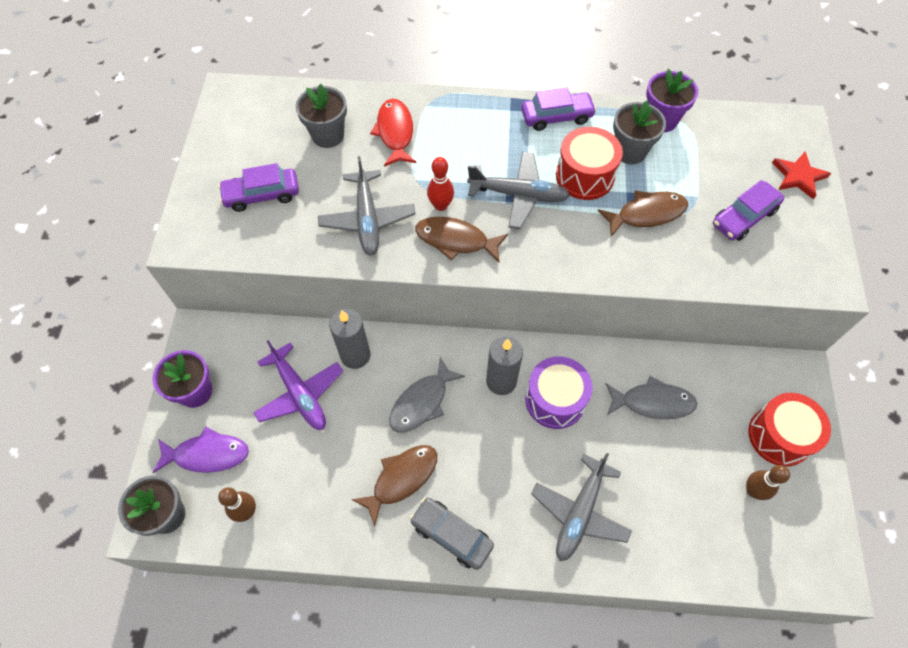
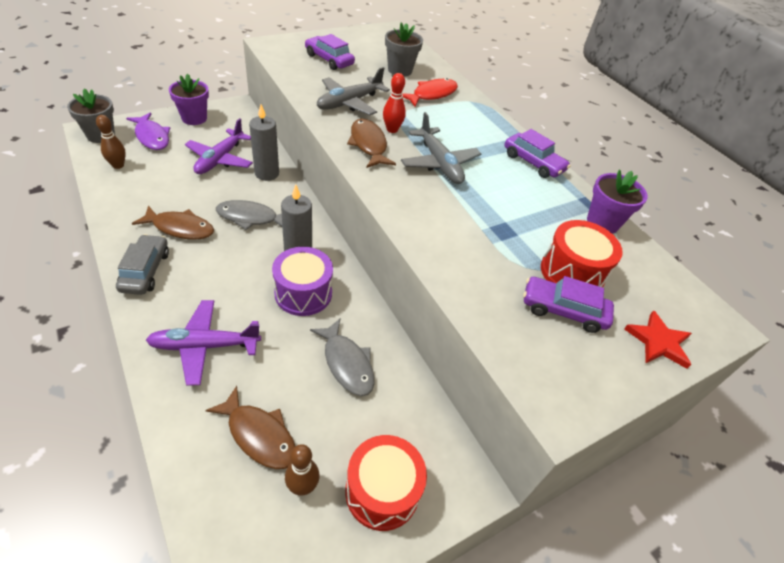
camera: 50 degrees right, 15 degrees down
grey plane [531,453,632,561] -> purple plane [146,300,261,386]
red drum [556,127,623,200] -> red drum moved to [541,220,623,288]
brown fish [598,191,688,237] -> brown fish moved to [205,386,295,469]
grey flower pot [613,101,666,164] -> none

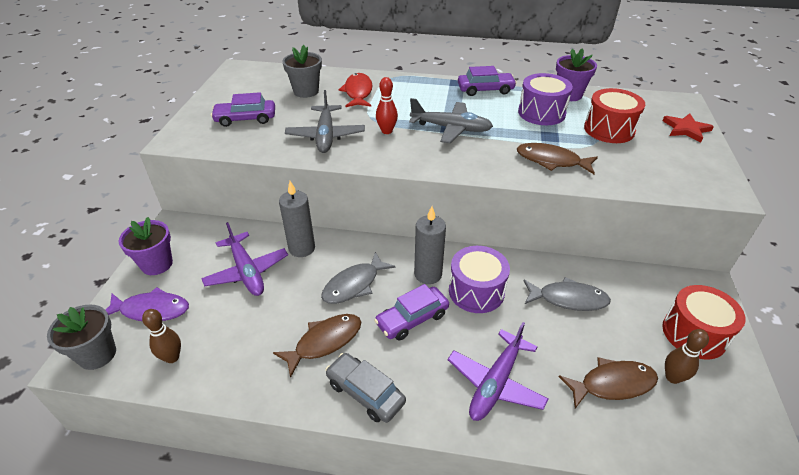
camera: 45 degrees left, 5 degrees down
brown fish [347,119,396,168] -> brown fish moved to [517,143,598,174]
purple car [523,276,614,333] -> purple car moved to [374,284,449,340]
none -> purple drum [518,73,573,125]

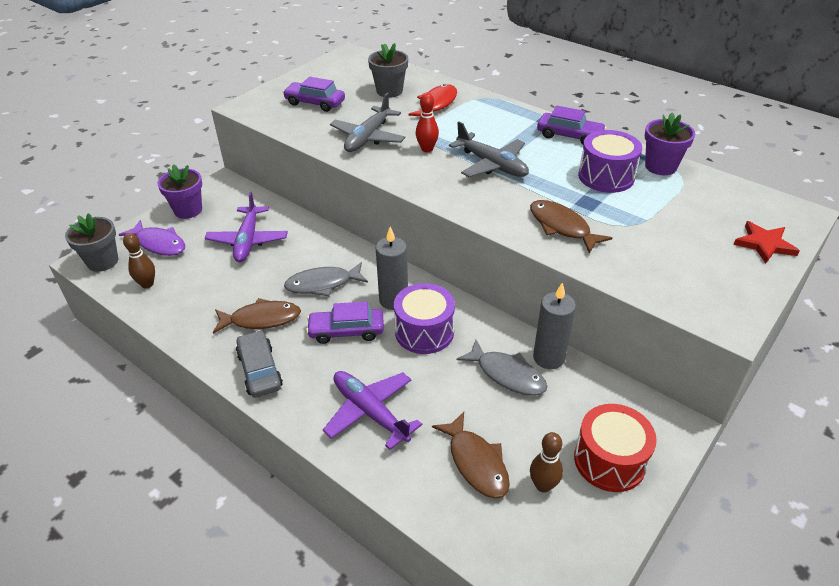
camera: 30 degrees right, 0 degrees up
grey candle [279,181,315,257] -> grey candle moved to [533,283,576,369]
purple plane [448,322,548,421] -> purple plane turned 75 degrees clockwise [323,371,422,450]
brown fish [559,357,658,409] -> brown fish turned 45 degrees clockwise [432,412,510,499]
red drum [584,88,645,143] -> none

